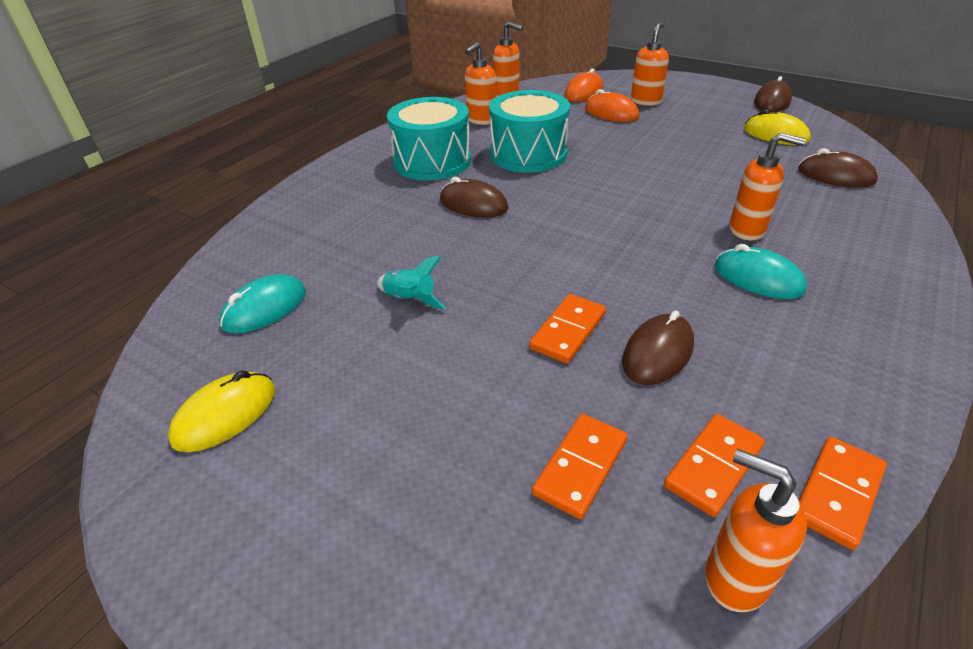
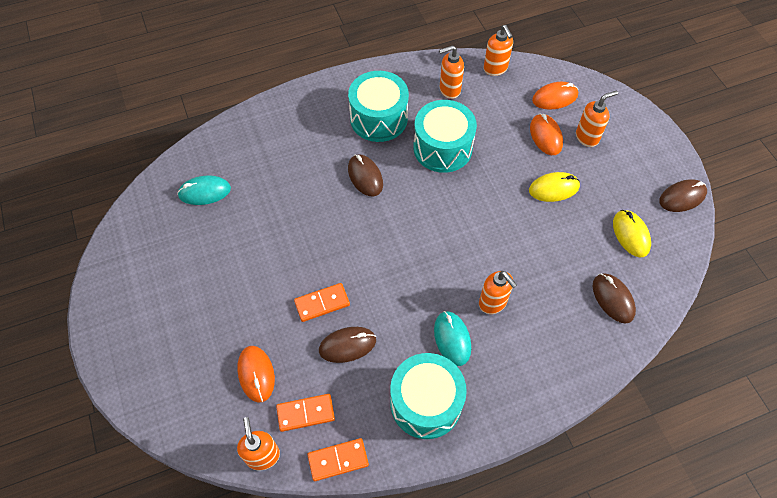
camera: 35 degrees right, 20 degrees up
yellow mouse [168,370,275,452] -> yellow mouse moved to [529,172,580,202]
turquoise rocket [377,256,445,309] -> none
orange domino [532,414,628,519] -> orange mouse [237,346,275,403]
none -> turquoise drum [390,353,467,439]

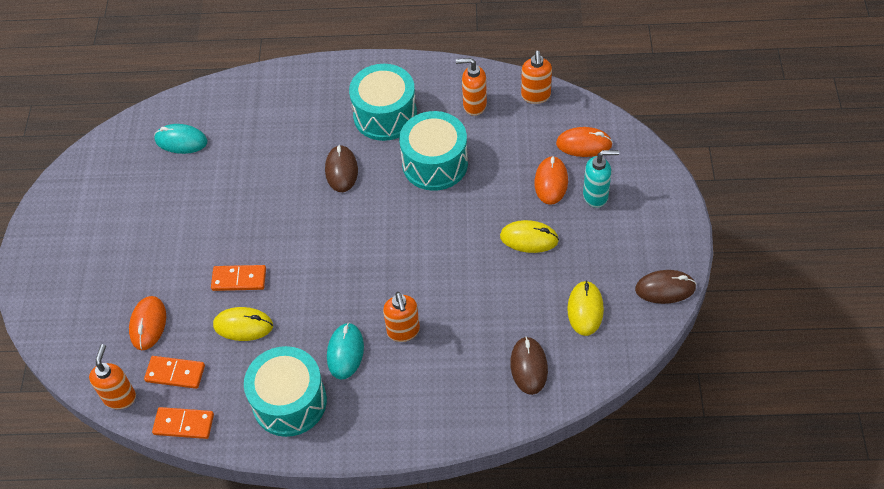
camera: 25 degrees right, 5 degrees down
brown mouse [319,327,376,363] -> yellow mouse [213,307,273,341]
orange soap dispenser [576,90,618,147] -> turquoise soap dispenser [583,150,619,208]

